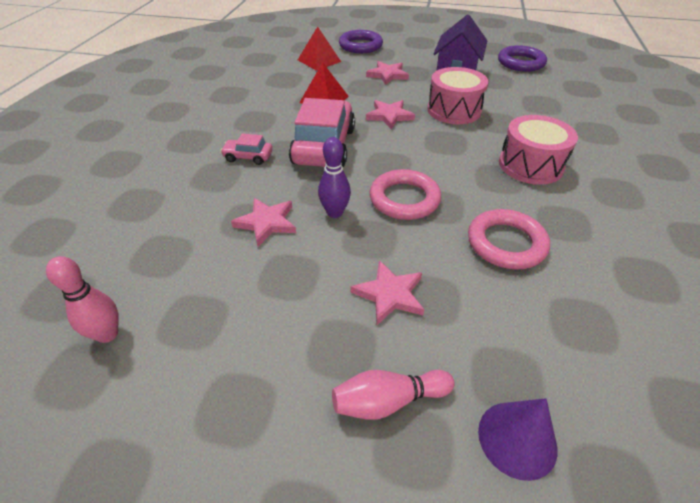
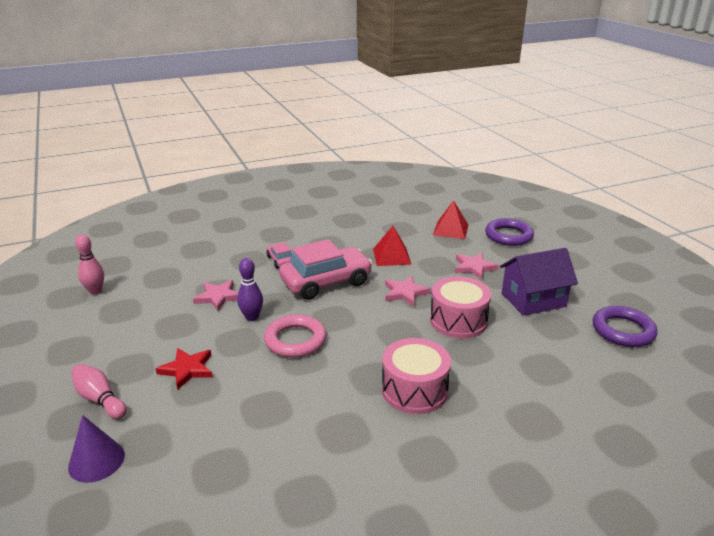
camera: 55 degrees right, 15 degrees down
pink star [351,260,424,325] -> red star [155,348,213,389]
pink ring [468,209,550,270] -> none

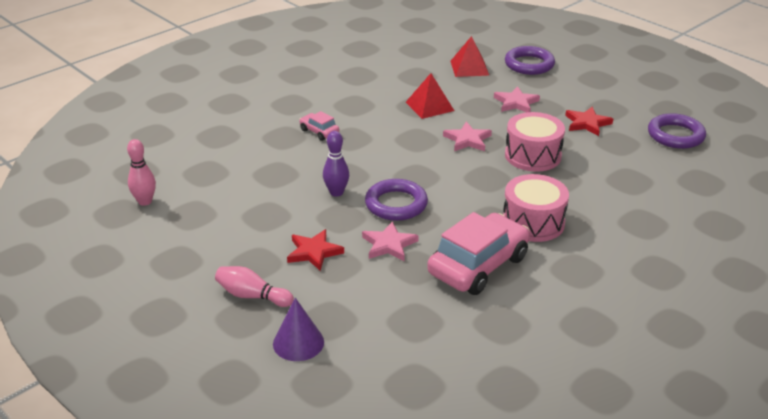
camera: 20 degrees left, 5 degrees up
pink star [193,280,238,311] -> pink star moved to [362,221,419,261]
pink ring [264,315,327,358] -> purple ring [365,179,428,221]
pink car [279,239,373,300] -> pink car moved to [427,212,530,295]
purple house [500,248,578,316] -> red star [565,106,613,136]

